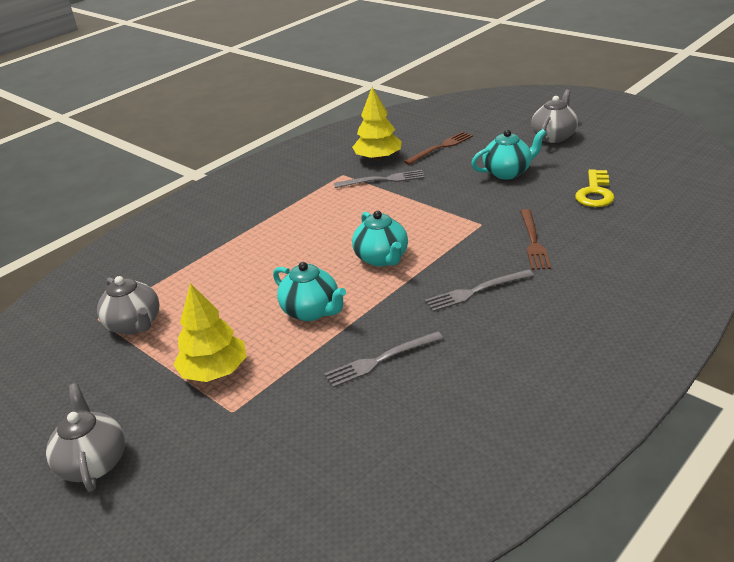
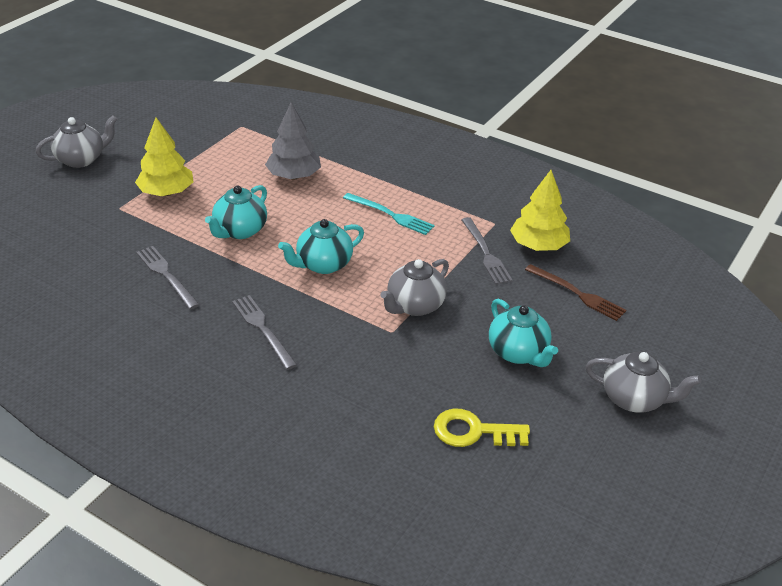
camera: 75 degrees right, 5 degrees up
grey teapot [97,276,159,335] -> grey teapot moved to [380,259,449,316]
brown fork [520,209,551,270] -> none
none -> grey tree [265,102,321,179]
none -> turquoise fork [343,193,435,235]

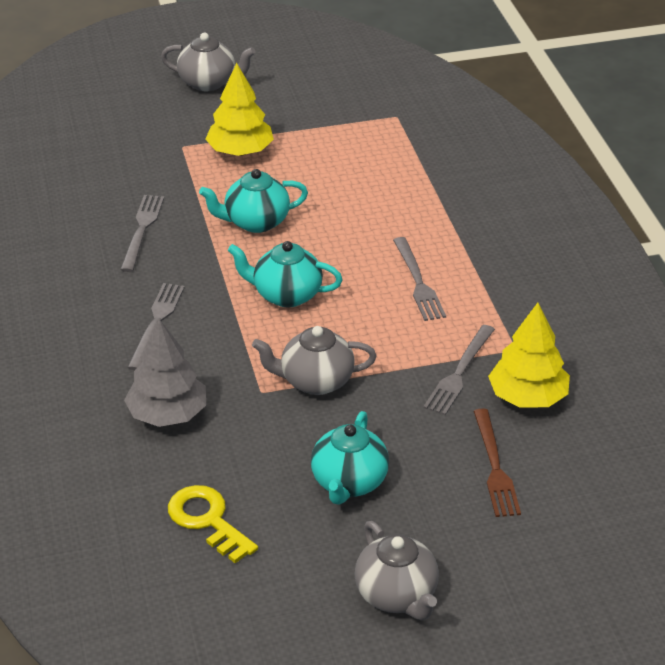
camera: 45 degrees right, 0 degrees up
grey tree [265,102,321,179] -> grey tree moved to [124,319,206,427]
turquoise fork [343,193,435,235] -> grey fork [393,237,446,321]

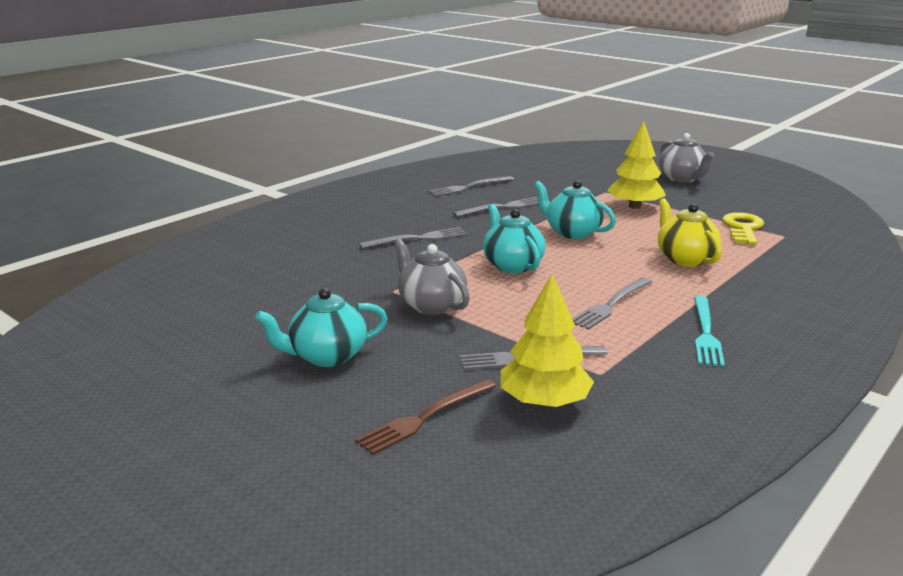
camera: 55 degrees right, 15 degrees down
grey tree [124,319,206,427] -> none
yellow key [168,485,258,563] -> yellow key moved to [722,212,764,245]
grey teapot [354,521,439,620] -> none
none -> grey fork [428,176,514,196]
none -> yellow teapot [658,198,722,267]
none -> turquoise fork [694,296,725,367]

